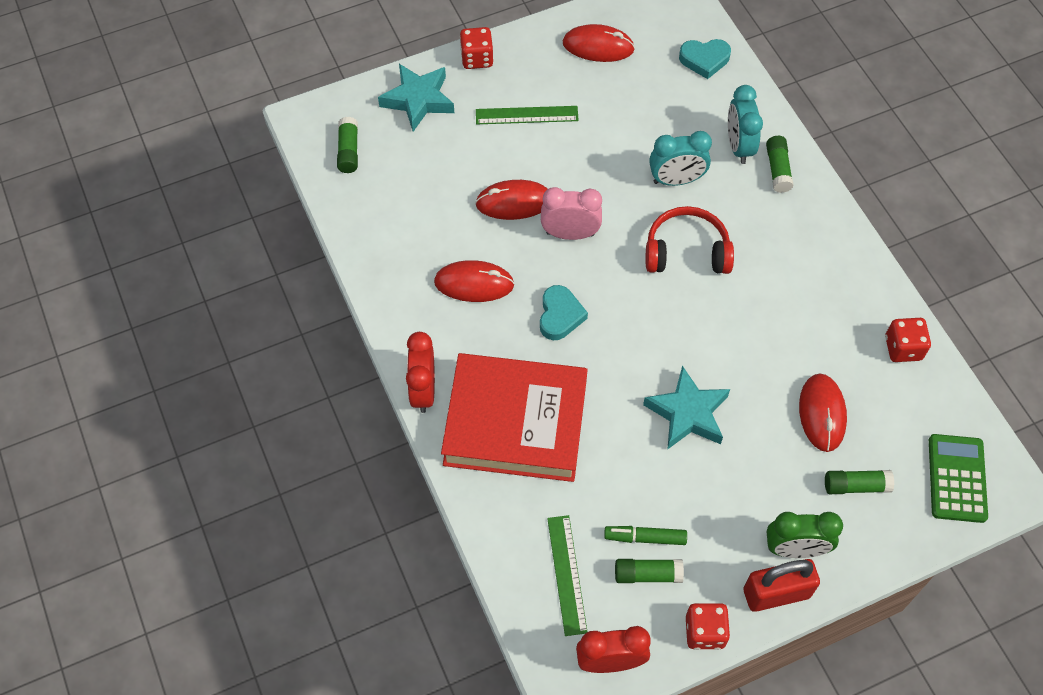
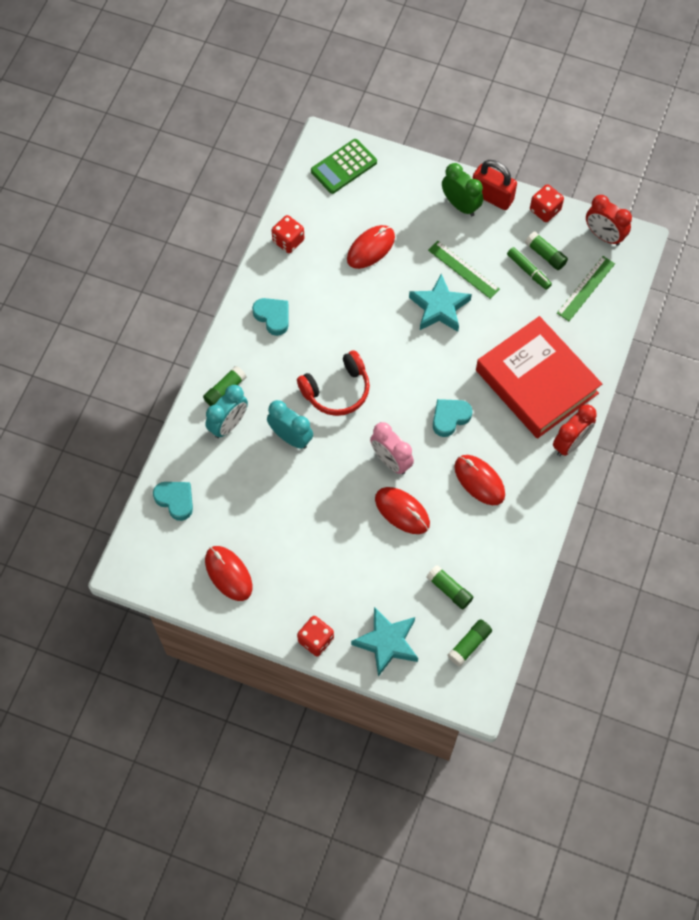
camera: 135 degrees left, 5 degrees up
green ruler [476,106,579,124] -> green ruler moved to [428,241,500,299]
red headphones [645,206,734,274] -> red headphones turned 75 degrees counterclockwise [297,350,370,416]
green glue stick [825,470,894,494] -> green glue stick moved to [426,565,473,610]
none -> turquoise heart [252,298,289,336]

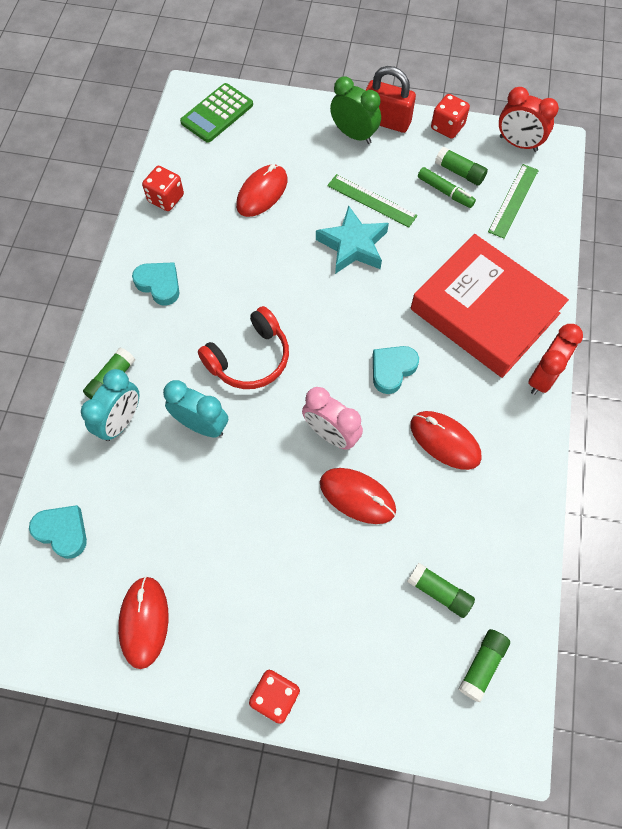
camera: 10 degrees left, 0 degrees up
red mouse [205,546,252,601] -> red mouse turned 45 degrees clockwise [118,576,168,669]
turquoise star [351,607,418,677] -> none

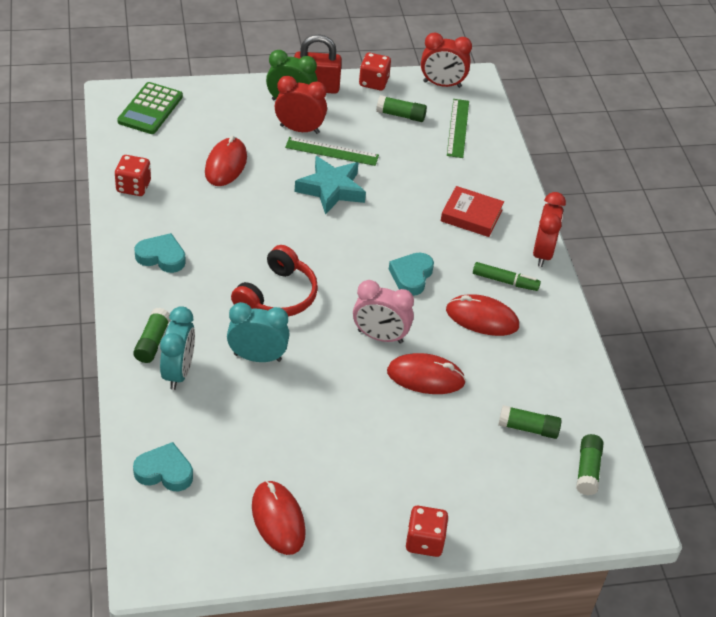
camera: 25 degrees left, 20 degrees down
red book [411,234,569,378] -> red book [441,186,504,237], size x0.48
green marker [418,167,476,208] -> green marker moved to [473,262,541,291]
none -> red clock [275,76,327,134]

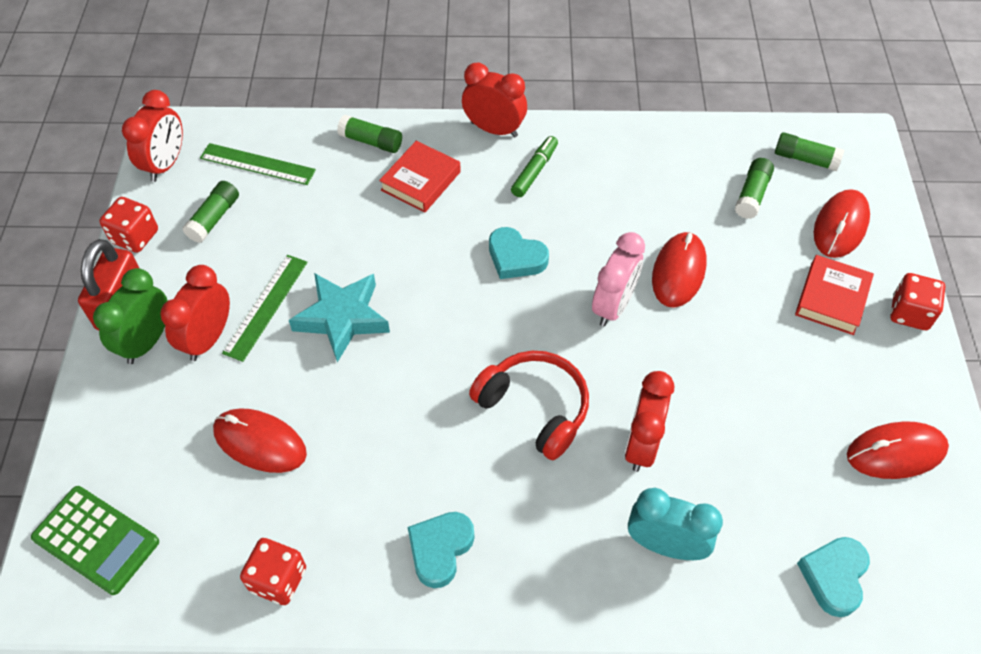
camera: 75 degrees left, 10 degrees up
green glue stick [133,308,170,363] -> green glue stick moved to [337,114,402,153]
turquoise clock [227,302,290,362] -> red clock [625,371,674,472]
red mouse [446,294,519,336] -> red mouse moved to [814,189,870,258]
none -> red book [795,255,874,335]

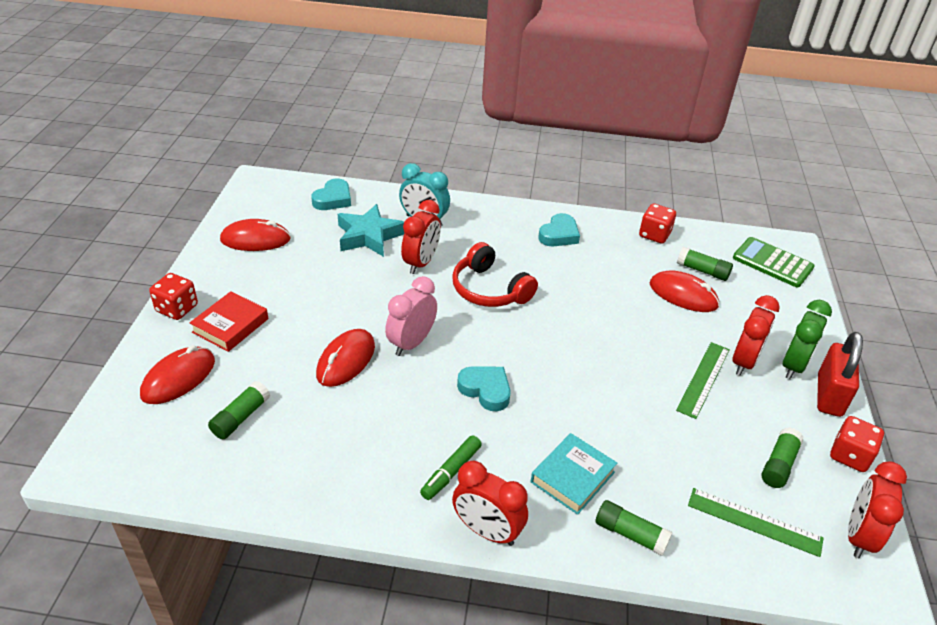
camera: 175 degrees left, 15 degrees down
turquoise star [289,273,390,362] -> turquoise star moved to [338,204,404,257]
red book [379,141,461,213] -> turquoise book [531,433,617,515]
green glue stick [775,132,844,171] -> green glue stick moved to [677,247,733,281]

